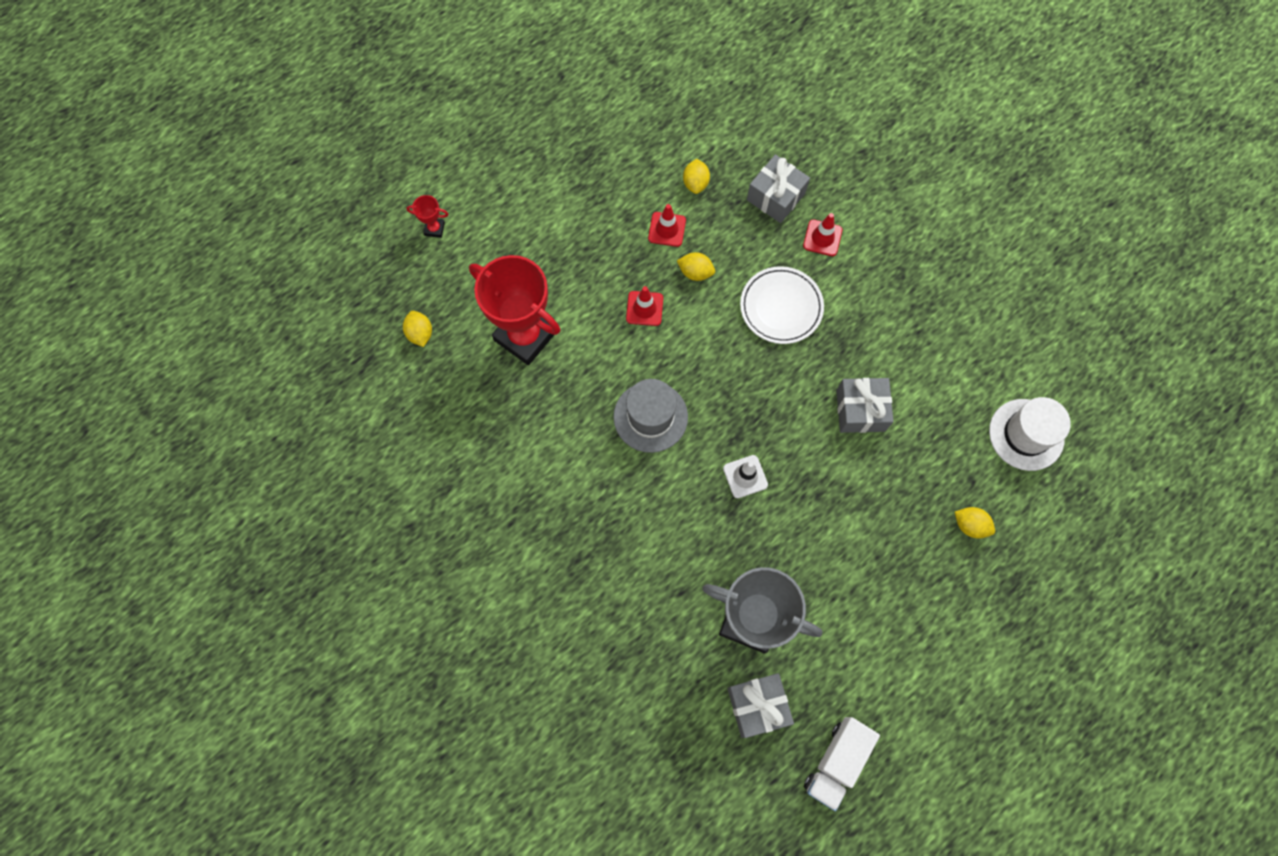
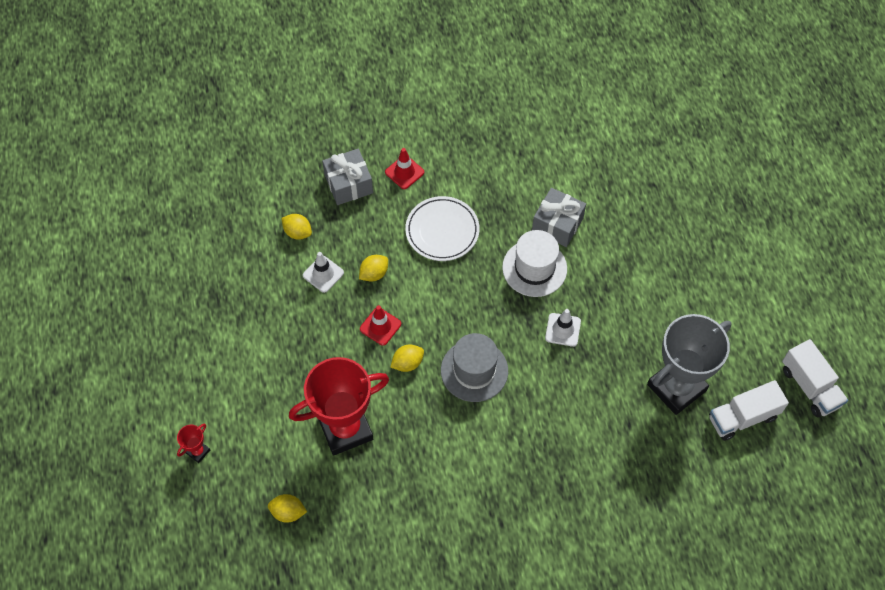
camera: 60 degrees left, 10 degrees down
red traffic cone [648,204,686,247] -> white traffic cone [303,252,344,293]
grey gift [727,673,794,738] -> white truck [709,380,789,441]
yellow lemon [955,507,995,539] -> yellow lemon moved to [391,344,424,372]
white hat [989,397,1071,471] -> white hat moved to [502,230,567,297]

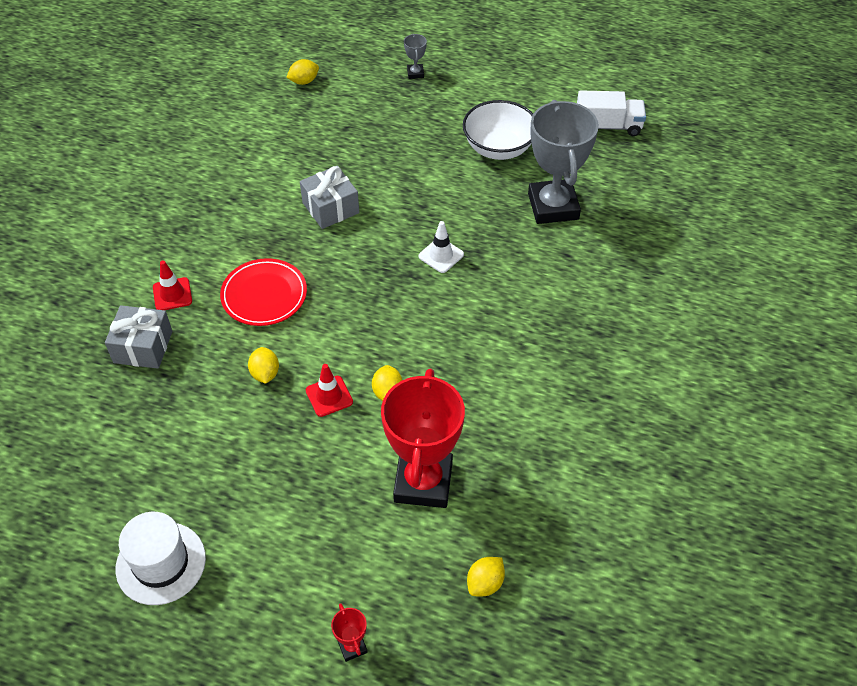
camera: 60 degrees left, 10 degrees down
yellow lemon [281,214,312,239] -> yellow lemon moved to [286,59,319,85]
white traffic cone [303,252,344,293] -> none
white plate [405,196,480,261] -> red plate [220,258,307,326]
grey hat [441,333,508,402] -> none
white hat [502,230,567,297] -> white hat moved to [116,512,206,605]
white truck [709,380,789,441] -> none
none -> grey trophy [404,34,427,79]
none -> white bowl [463,100,533,160]

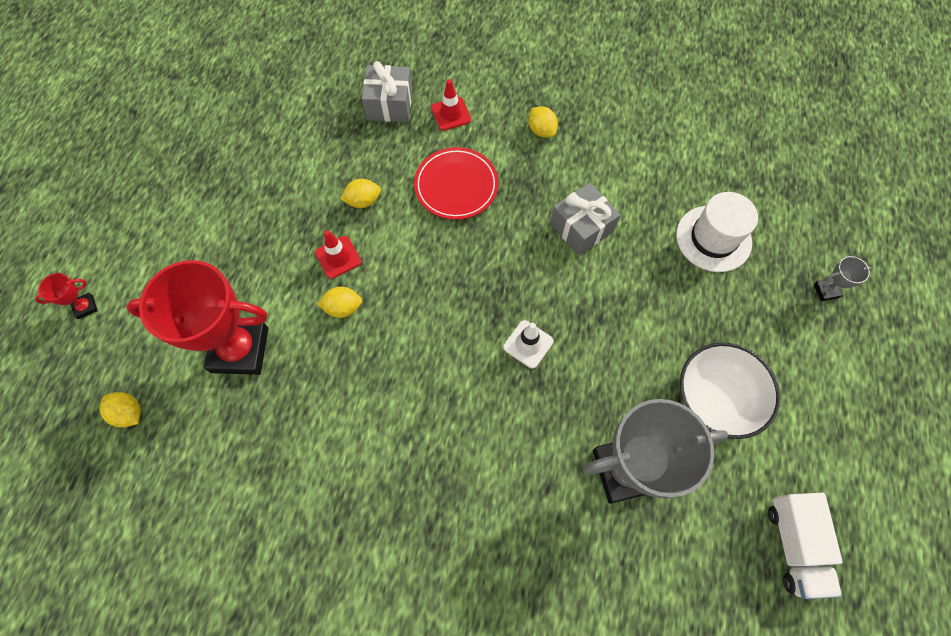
camera: 85 degrees right, 15 degrees up
white hat [116,512,206,605] -> white hat moved to [676,192,758,272]
yellow lemon [286,59,319,85] -> yellow lemon moved to [529,106,558,138]

